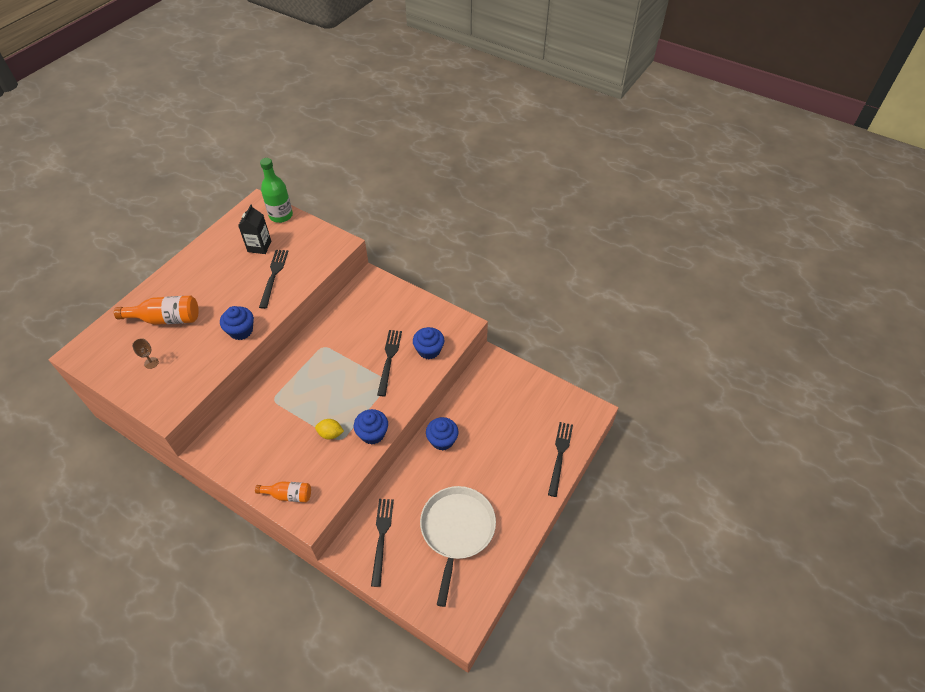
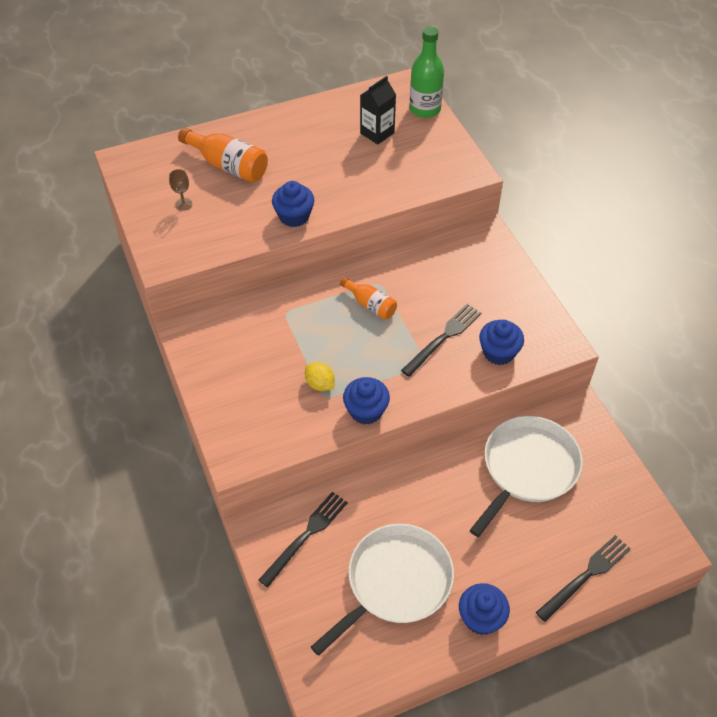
camera: 35 degrees right, 0 degrees up
orange bottle [255,481,311,502] -> orange bottle moved to [340,277,397,320]
black fork [259,250,288,309] -> none
blue cupcake [426,417,459,451] -> blue cupcake moved to [459,583,510,635]
none -> white pan [469,416,583,537]

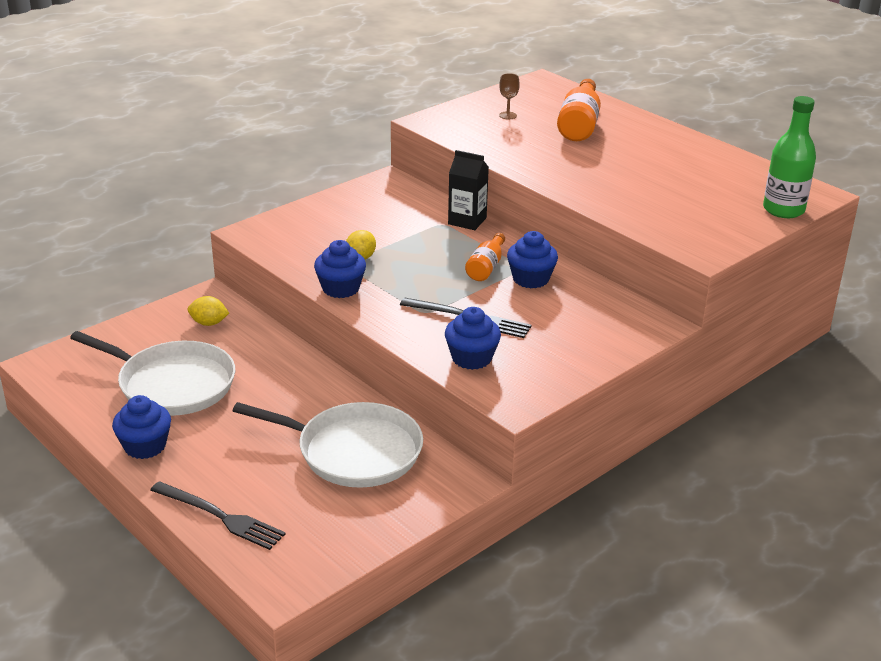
camera: 70 degrees right, 20 degrees down
black fork [259,492,348,587] -> yellow lemon [188,296,229,326]
blue cupcake [272,181,314,227] -> blue cupcake moved to [507,231,558,288]
black carton [360,76,396,144] -> black carton moved to [448,150,489,230]

